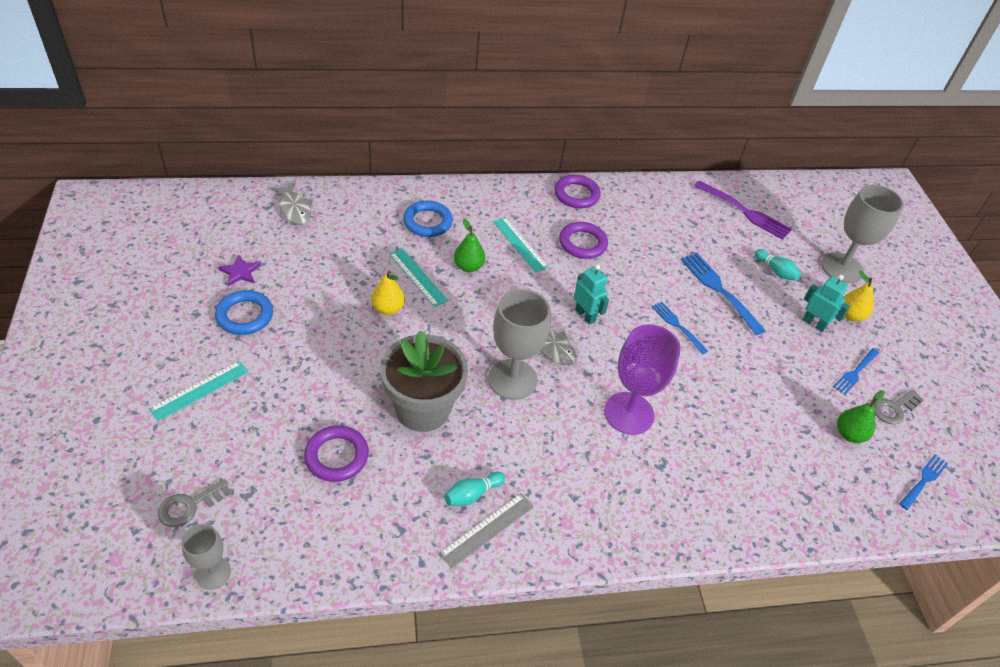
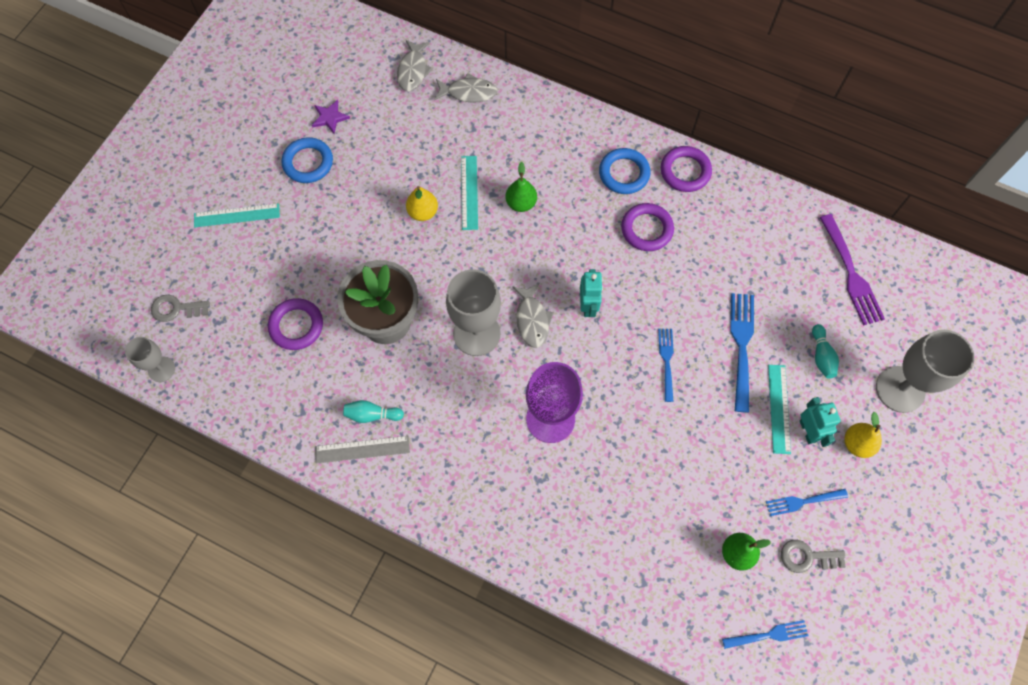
camera: 40 degrees right, 20 degrees up
blue ring [403,201,453,237] -> blue ring moved to [599,148,651,194]
turquoise ruler [493,217,548,273] -> turquoise ruler moved to [768,365,791,454]
none -> grey fish [434,73,498,103]

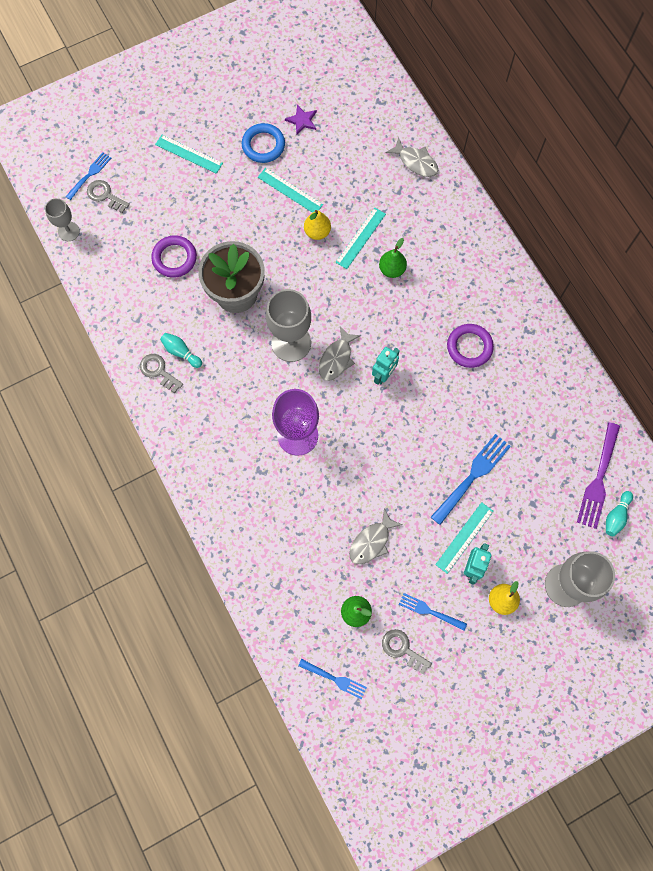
camera: 35 degrees right, 5 degrees up
grey ruler [315,436,410,463] -> grey key [140,354,183,393]
grey fish [397,40,433,91] -> grey fish moved to [349,508,403,564]
blue ring [599,148,651,194] -> none
blue fork [658,329,674,402] -> blue fork moved to [66,152,111,200]
purple ring [661,146,712,192] -> none
turquoise bowling pin [812,324,839,379] -> turquoise bowling pin moved to [606,491,633,536]
none -> turquoise ruler [258,168,323,213]

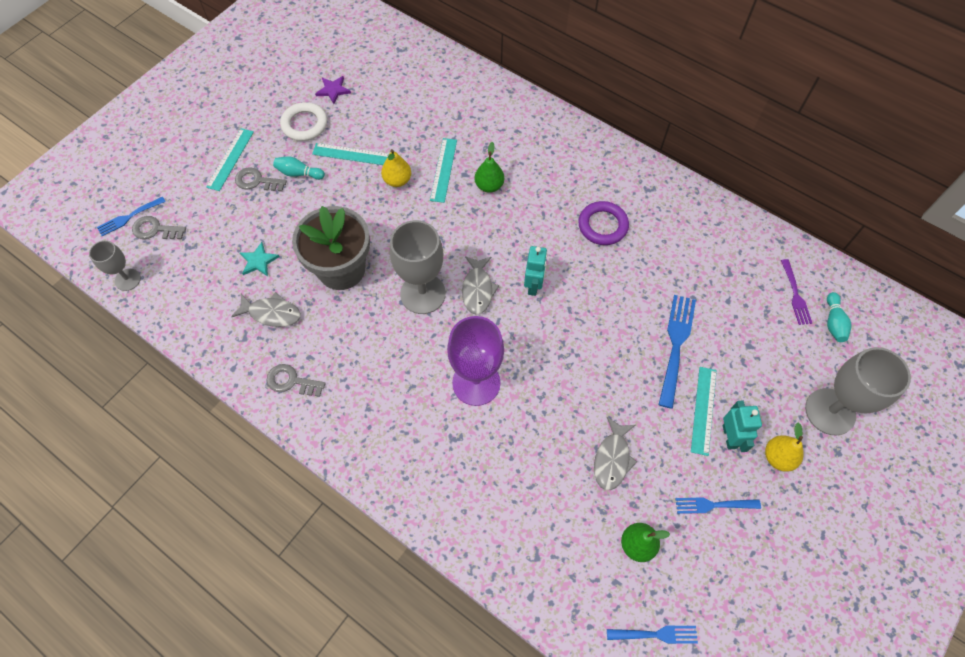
camera: 25 degrees left, 10 degrees down
blue fork [66,152,111,200] -> blue fork turned 135 degrees counterclockwise [97,197,166,236]
purple ring [151,235,197,278] -> turquoise star [240,242,280,277]
turquoise ruler [155,135,223,174] -> turquoise ruler turned 75 degrees counterclockwise [206,128,254,191]
turquoise bowling pin [160,333,202,368] -> turquoise bowling pin moved to [273,156,325,180]
blue ring [242,123,285,163] -> white ring [280,102,327,141]
grey key [382,629,432,675] -> grey key moved to [235,167,287,192]
grey fish [385,137,438,177] -> grey fish moved to [231,292,301,327]
purple fork [577,422,620,529] -> purple fork [781,259,812,325], size x0.61

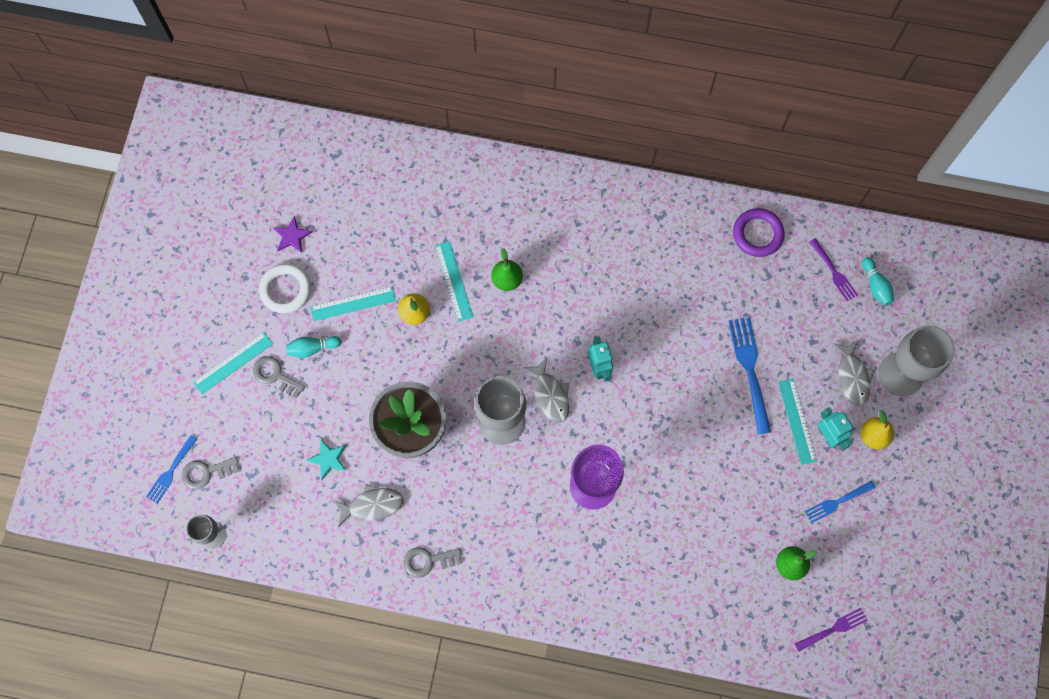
camera: 25 degrees left, 10 degrees up
turquoise ruler [206,128,254,191] -> turquoise ruler turned 60 degrees clockwise [193,332,273,394]
grey key [235,167,287,192] -> grey key turned 45 degrees clockwise [253,356,305,398]
purple ring [578,201,629,245] -> purple ring moved to [733,208,785,257]
grey fish [594,417,637,490] -> grey fish moved to [833,340,875,406]
blue fork [607,626,698,644] -> purple fork [795,608,868,651]

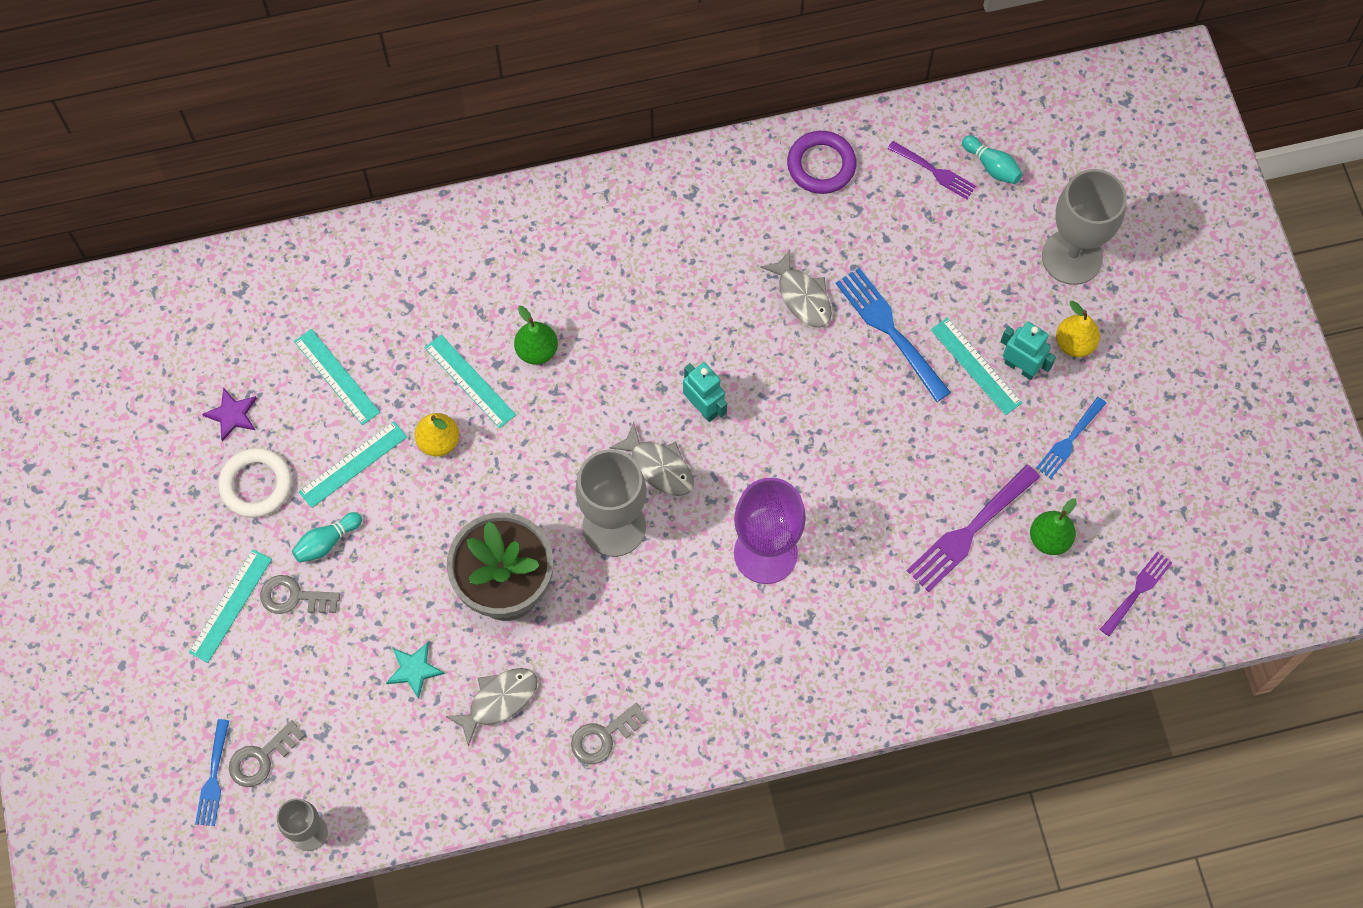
camera: 25 degrees left, 5 degrees down
grey fish [833,340,875,406] -> grey fish moved to [760,250,832,328]
none -> turquoise ruler [294,329,380,425]
none -> purple fork [907,464,1040,592]

